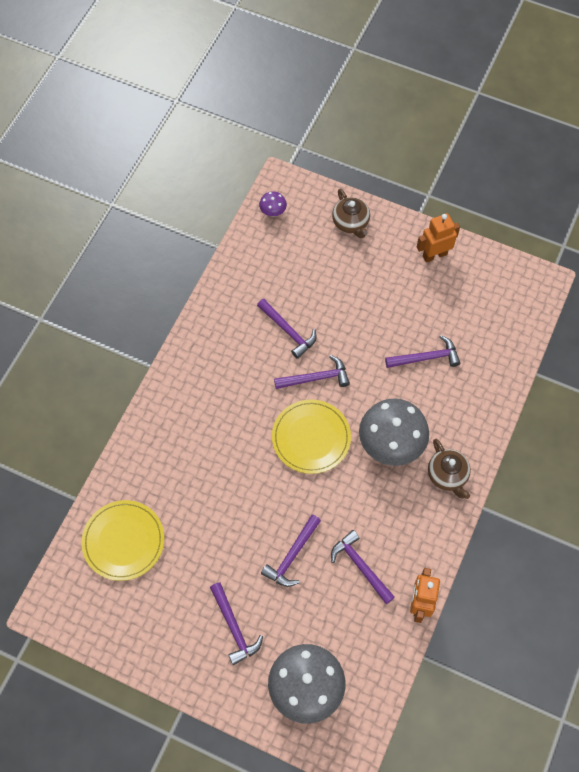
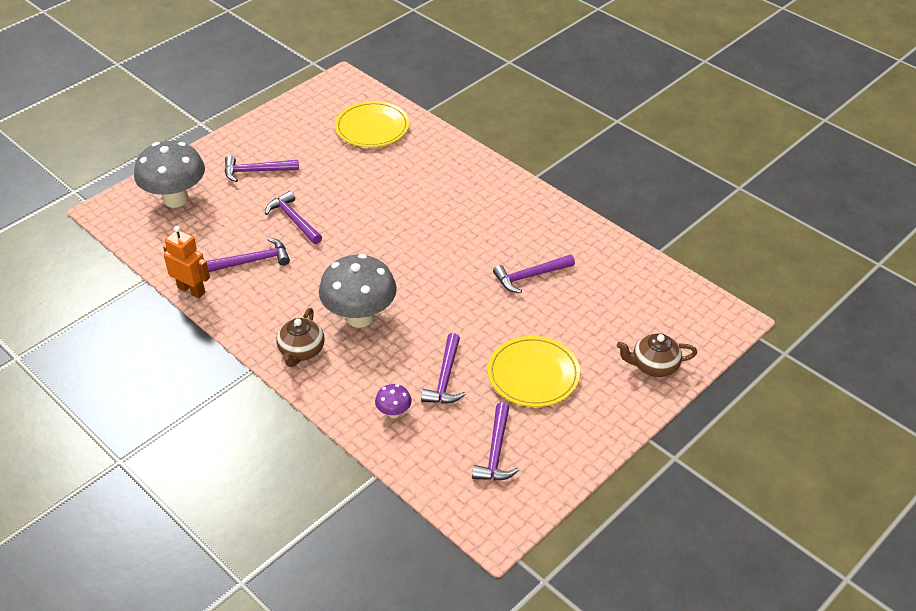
camera: 110 degrees right, 20 degrees down
purple mushroom [259,191,287,217] -> purple mushroom moved to [375,384,412,418]
yellow plate [272,399,351,474] -> yellow plate moved to [487,336,580,407]
purple hammer [274,355,350,389] -> purple hammer moved to [472,402,519,480]
orange robot [417,213,460,263] -> none
brown teapot [428,439,471,499] -> brown teapot turned 75 degrees counterclockwise [276,308,325,367]

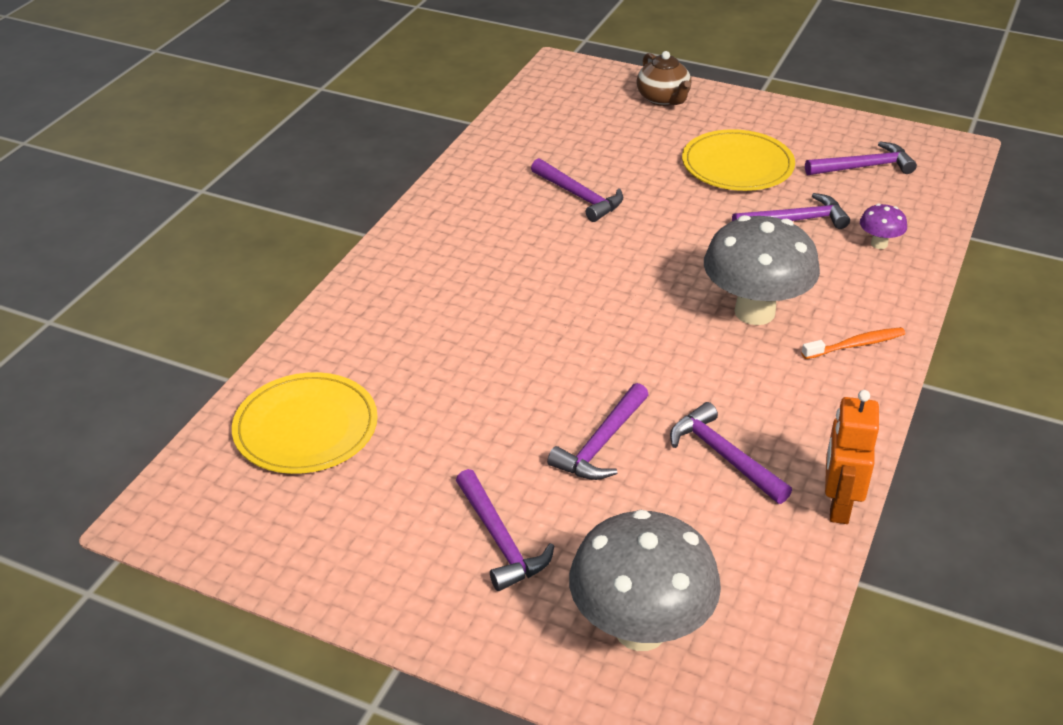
camera: 110 degrees left, 5 degrees down
brown teapot [276,308,325,367] -> orange toothbrush [801,327,905,359]

